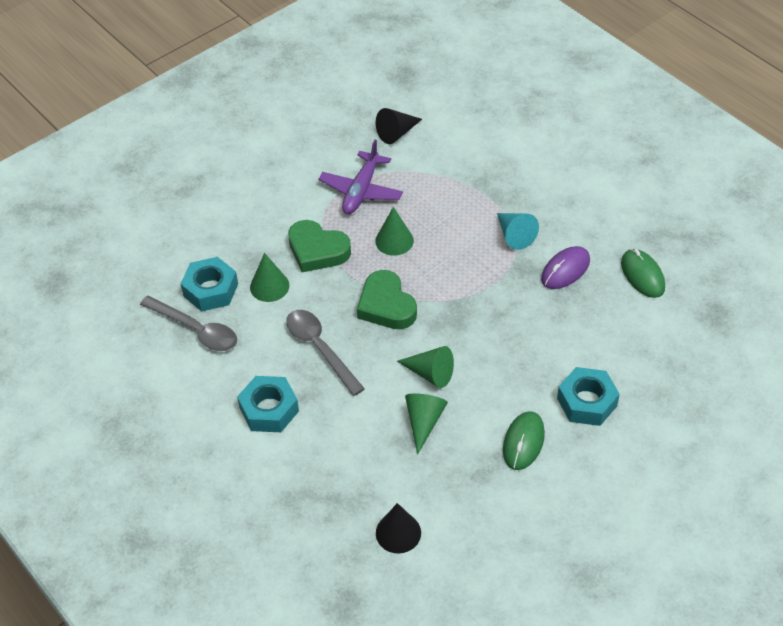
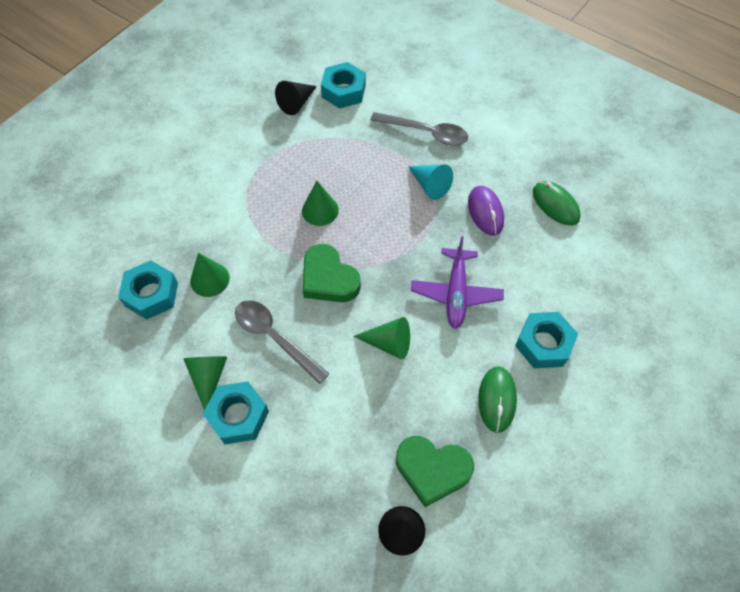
camera: 15 degrees left, 10 degrees up
grey spoon [140,296,237,351] -> grey spoon moved to [370,112,468,145]
green heart [288,220,351,272] -> green heart moved to [396,436,474,507]
purple plane [319,139,403,214] -> purple plane moved to [411,236,504,329]
green cone [405,394,448,454] -> green cone moved to [183,356,227,411]
purple mouse [541,246,590,289] -> purple mouse turned 45 degrees counterclockwise [468,186,504,235]
none -> turquoise nut [321,62,366,109]

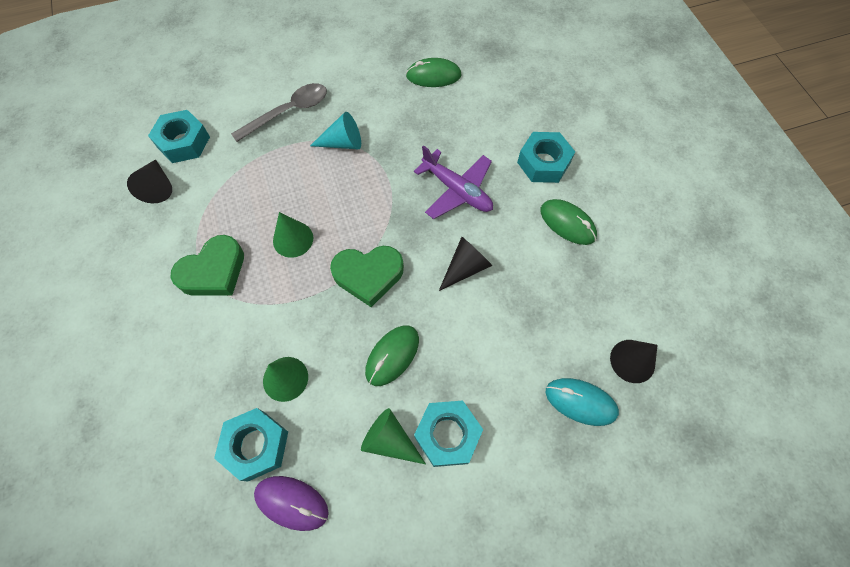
camera: 55 degrees left, 5 degrees up
grey spoon [235,300,329,384] -> green mouse [365,325,419,386]
green cone [353,317,410,359] -> black cone [439,237,492,291]
green heart [396,436,474,507] -> green heart moved to [171,235,244,296]
purple mouse [468,186,504,235] -> purple mouse moved to [254,476,329,531]
none -> turquoise mouse [546,378,619,426]

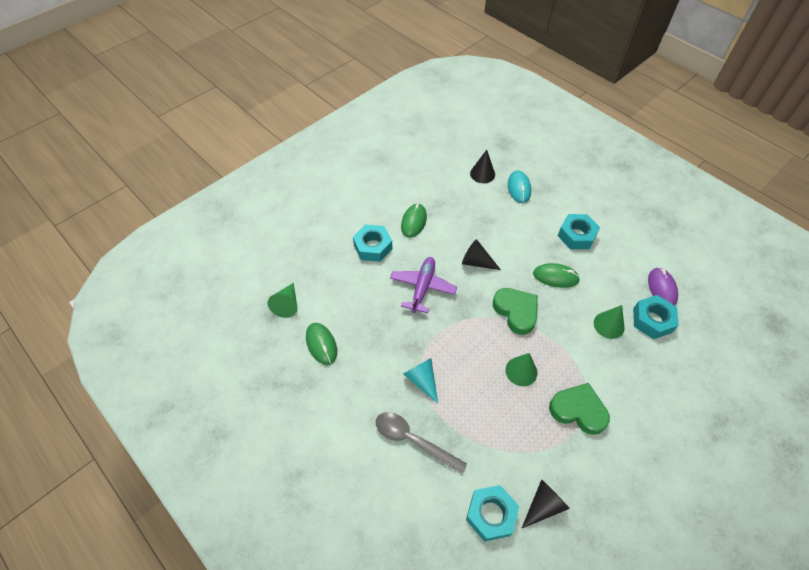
camera: 115 degrees left, 10 degrees down
green cone [361,408,426,464] -> green cone moved to [268,283,297,318]

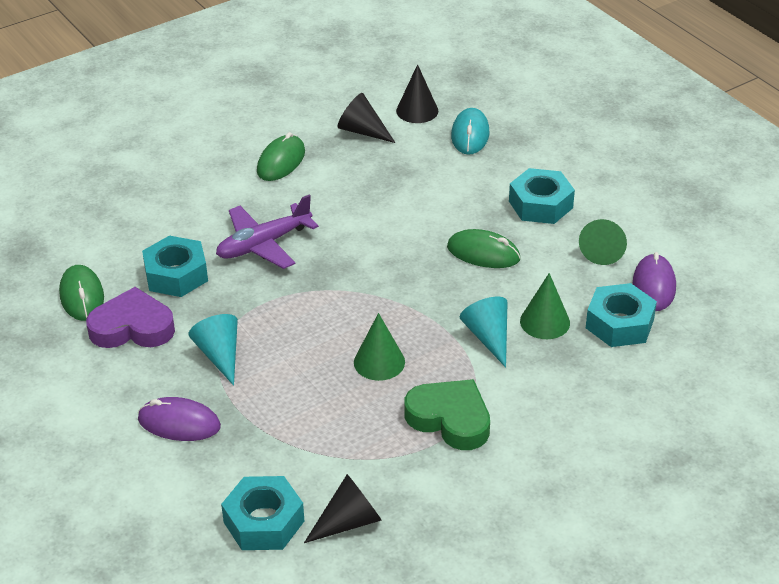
camera: 10 degrees right, 15 degrees down
green cone [268,283,297,318] -> green cone moved to [579,219,627,265]
turquoise nut [353,224,392,262] -> turquoise nut moved to [142,235,208,297]
grey spoon [376,412,467,474] -> purple mouse [138,397,221,441]
purple plane [390,257,457,313] -> purple plane turned 150 degrees counterclockwise [216,195,319,269]
black cone [462,239,501,270] -> black cone moved to [338,93,395,143]
green heart [493,288,538,335] -> none
none -> purple heart [86,287,175,348]
none -> turquoise cone [460,297,507,368]

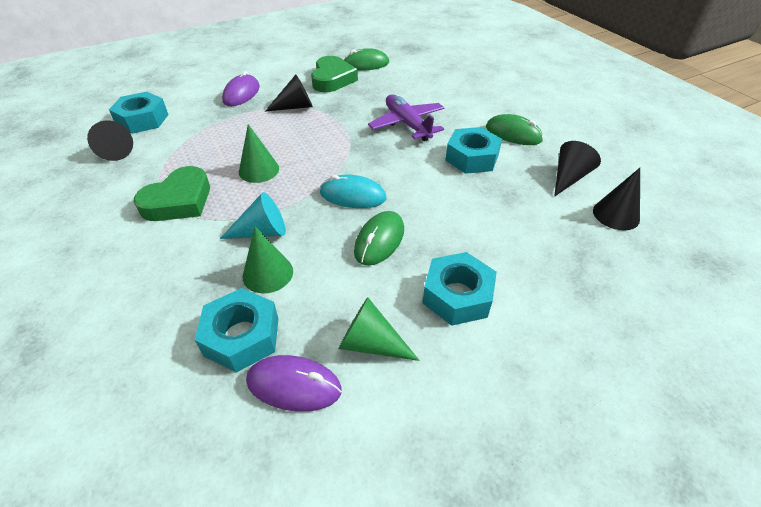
camera: 95 degrees right, 5 degrees up
purple heart [86,287,175,348] -> green heart [311,56,358,92]
turquoise nut [142,235,208,297] -> turquoise nut moved to [445,127,502,174]
turquoise cone [189,314,238,386] -> black cone [265,74,313,112]
turquoise mouse [451,108,489,154] -> turquoise mouse moved to [320,175,386,208]

